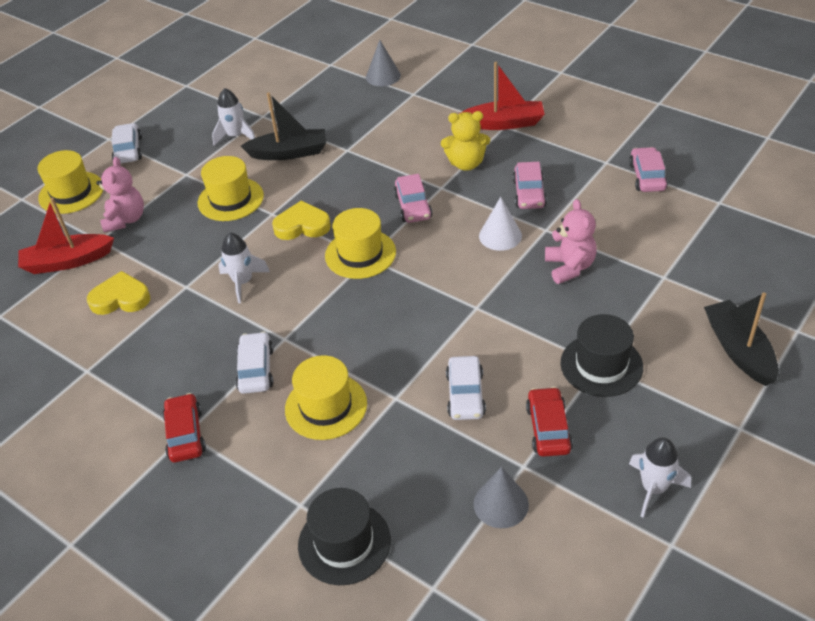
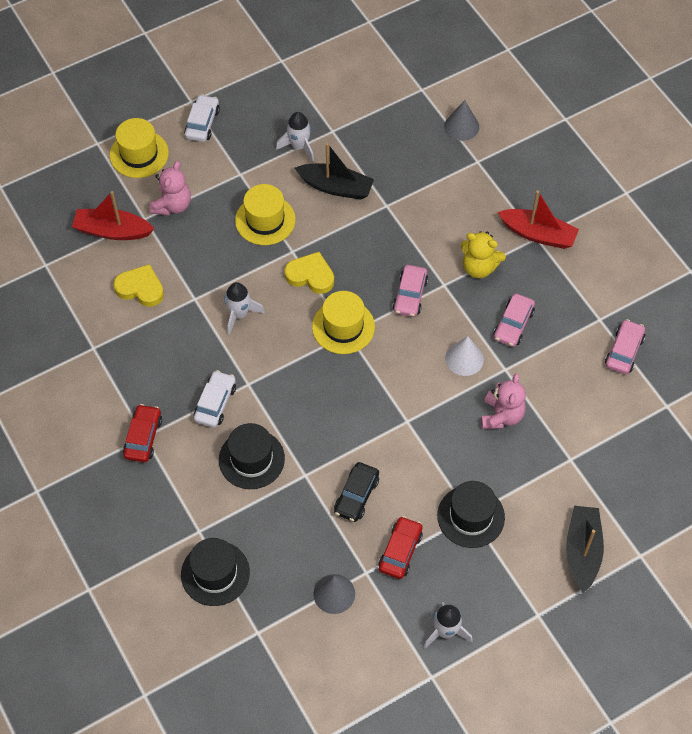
camera: 20 degrees right, 15 degrees up
yellow hat [285,355,367,440] -> black hat [219,423,285,489]
white car [446,356,486,420] -> black car [334,462,379,522]

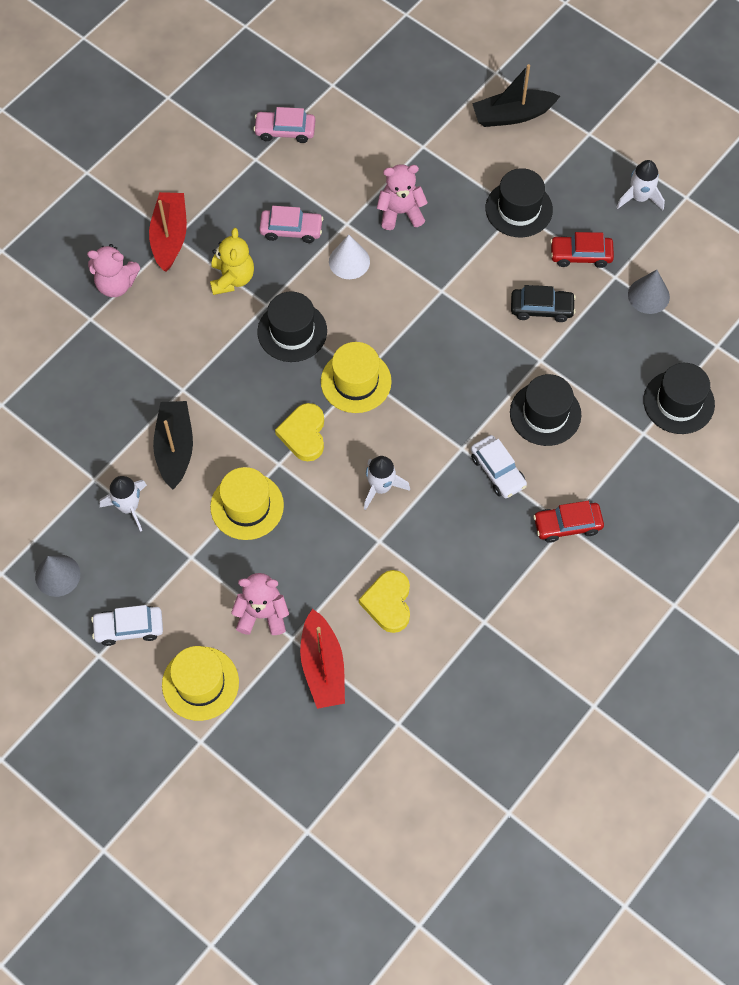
camera: 110 degrees left, 5 degrees up
white car [194,370,236,428] -> white car turned 120 degrees counterclockwise [471,435,527,498]
pink car [393,265,428,317] -> black hat [257,291,327,362]
grey cone [444,100,479,141] -> grey cone moved to [35,555,80,597]
none -> pink teddy bear [87,244,140,297]

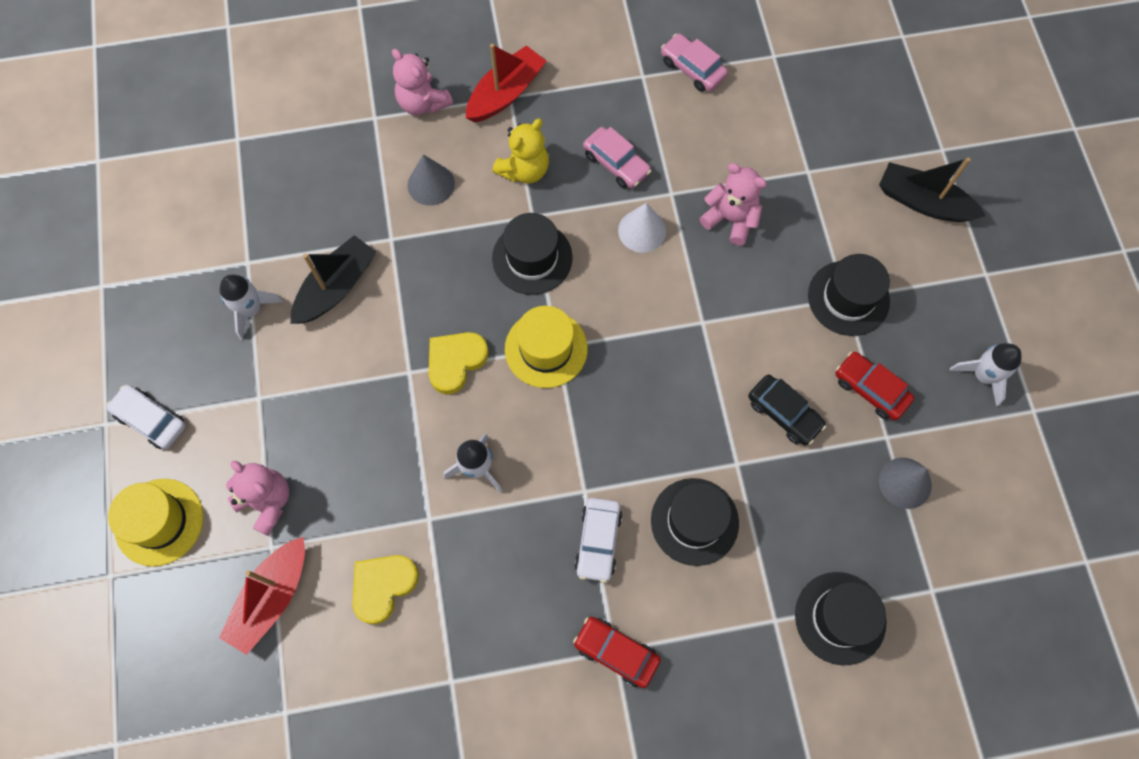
camera: 40 degrees right, 5 degrees up
grey cone [35,555,80,597] -> grey cone moved to [408,154,455,206]
yellow hat [210,467,284,540] -> none

